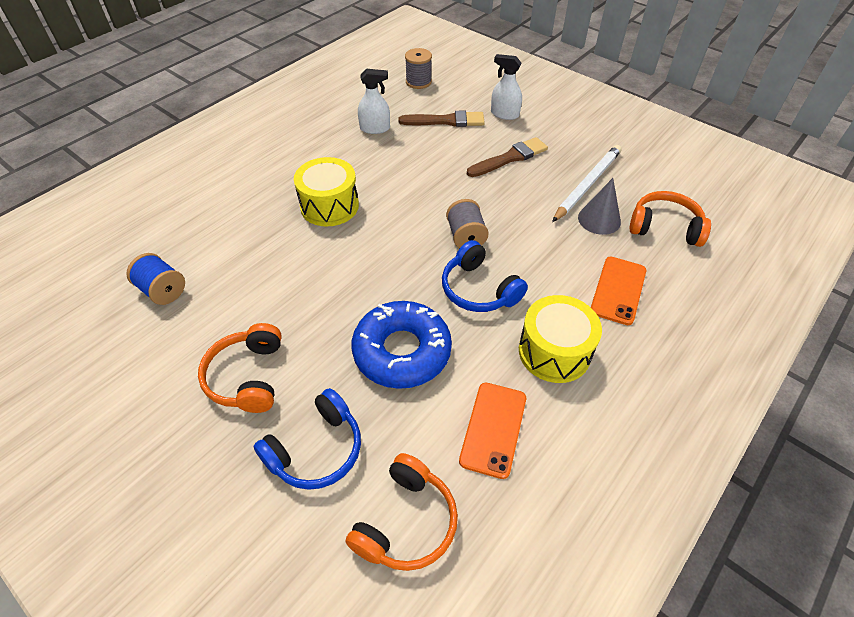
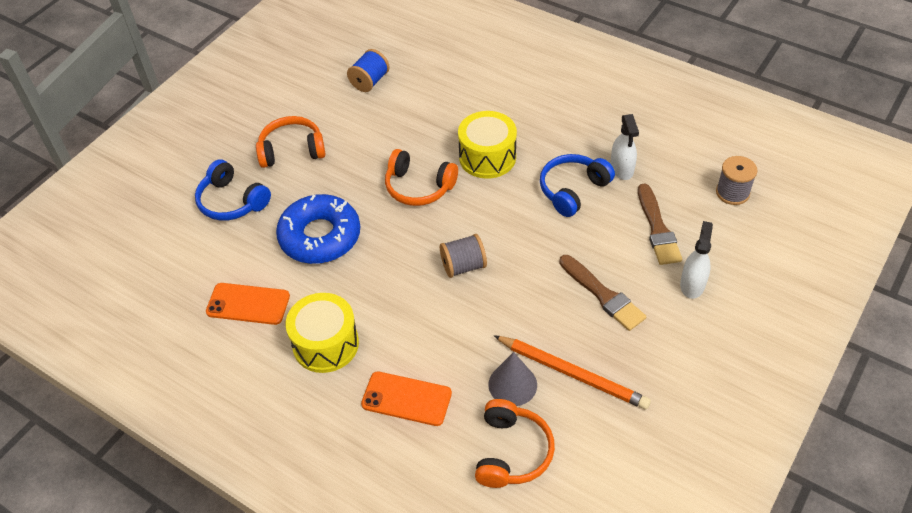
camera: 85 degrees right, 0 degrees up
orange headphones [346,453,458,571] -> orange headphones moved to [385,149,458,206]
blue headphones [442,240,528,312] -> blue headphones moved to [540,154,615,217]
white pencil [552,145,622,222] -> orange pencil [494,335,651,410]

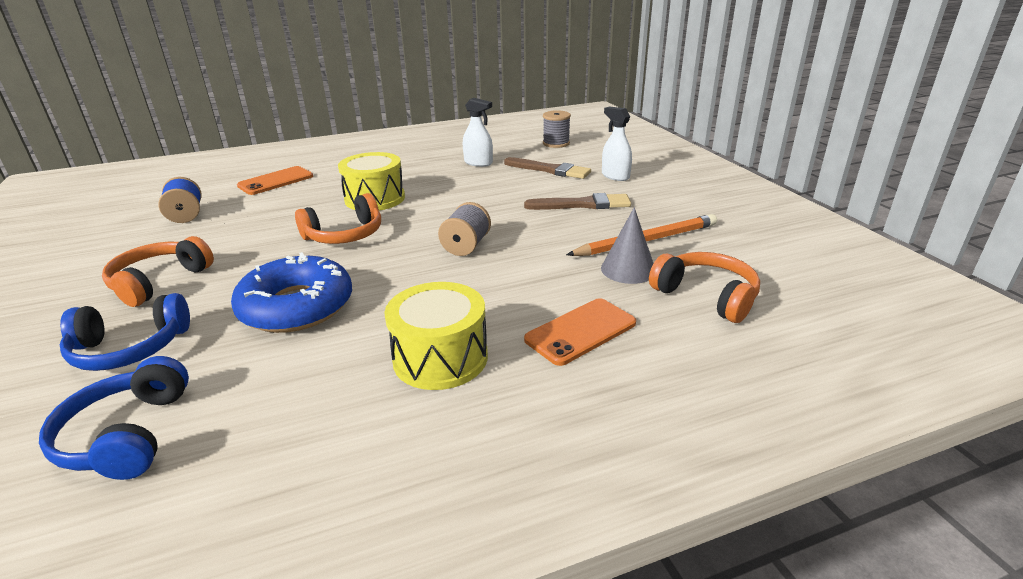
camera: 55 degrees left, 20 degrees down
orange phone [206,283,290,325] -> orange phone moved to [237,166,313,195]
blue headphones [540,154,615,217] -> blue headphones moved to [39,356,189,480]

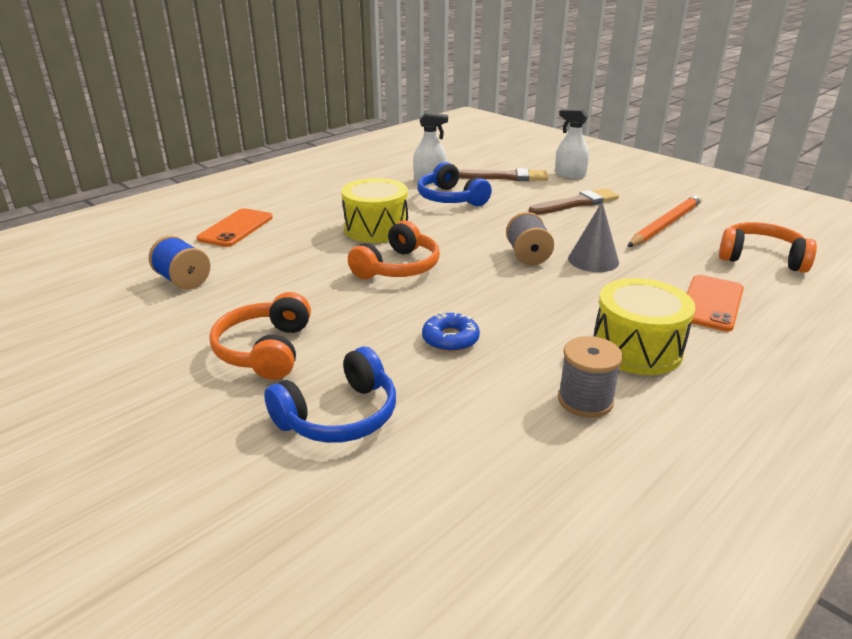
camera: 25 degrees left, 0 degrees up
blue headphones [39,356,189,480] -> blue headphones moved to [417,162,492,206]
blue donut [231,252,352,333] -> blue donut [422,312,480,352], size x0.49
grey spool [543,110,571,148] -> grey spool moved to [558,336,623,418]
grey cone [601,207,654,284] -> grey cone moved to [568,202,619,272]

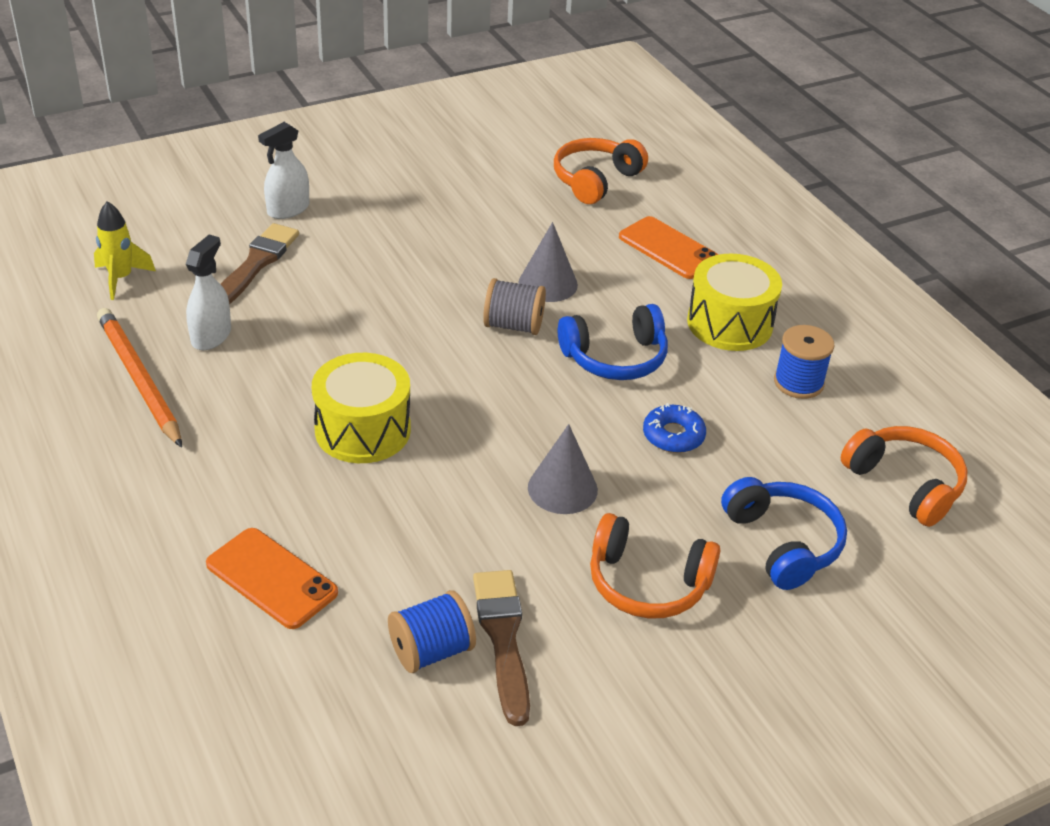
camera: 75 degrees left, 10 degrees up
orange headphones [348,220,440,279] -> orange headphones moved to [841,426,967,527]
blue headphones [417,162,492,206] -> blue headphones moved to [558,304,668,380]
brown brush [529,188,619,215] -> brown brush moved to [473,570,530,726]
grey spool [558,336,623,418] -> blue spool [774,325,834,399]
orange pencil [627,194,702,247] -> orange pencil moved to [97,308,182,448]
none -> yellow rocket [94,201,156,300]
none -> grey cone [528,424,598,514]

